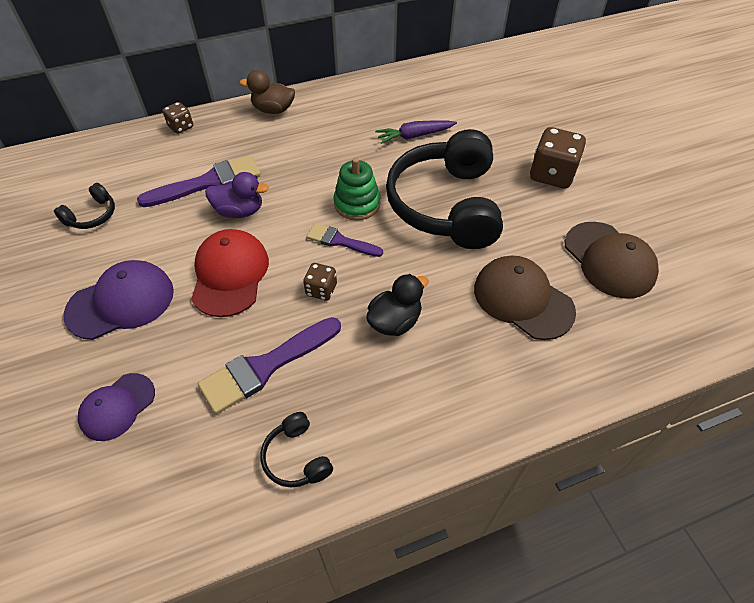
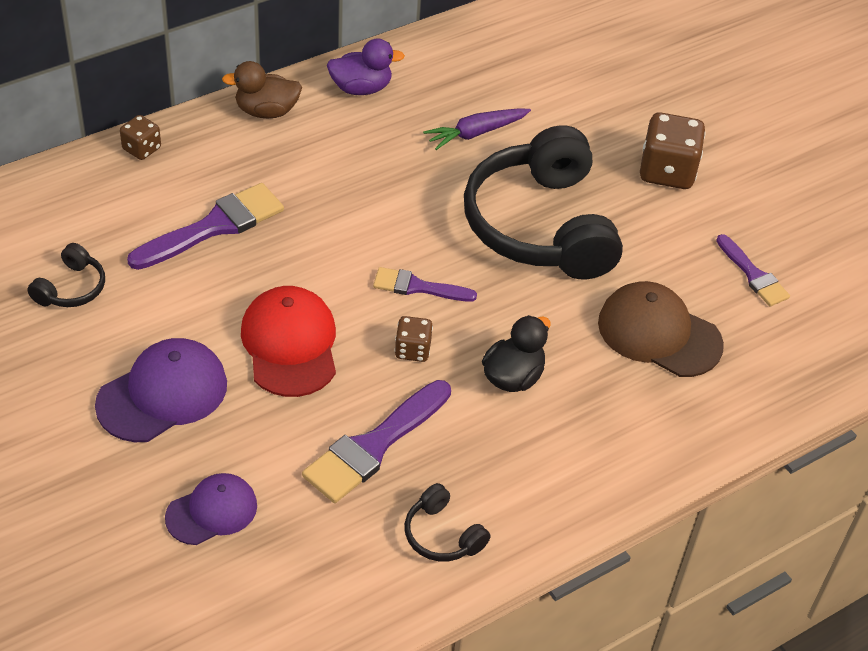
camera: 15 degrees left, 5 degrees down
purple cap [78,373,155,441] -> purple cap turned 150 degrees counterclockwise [165,473,257,545]
purple duck [205,172,269,218] -> purple duck moved to [327,38,405,95]
green stacking toy [334,158,380,220] -> none
brown cap [565,222,659,299] -> purple brush [716,234,790,306]

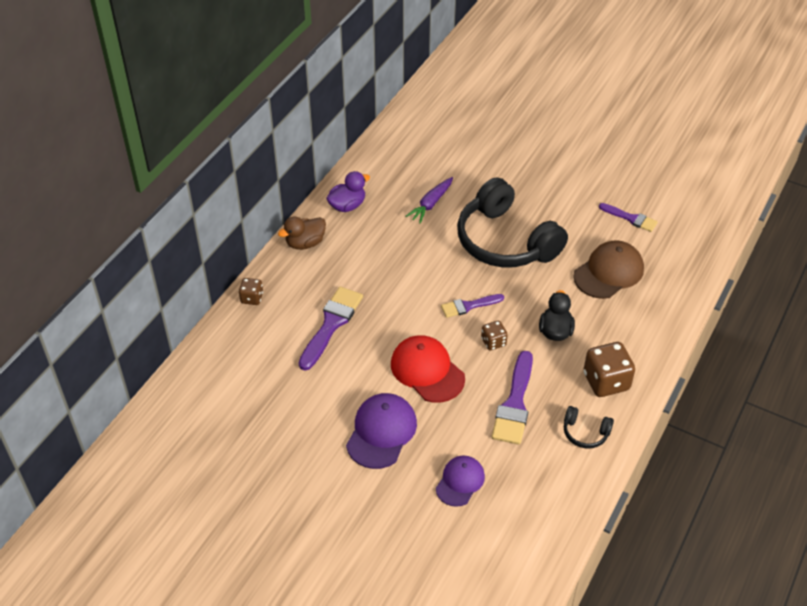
camera: 25 degrees left, 0 degrees up
black headphones [27,243,105,307] -> none
brown cap [598,281,724,377] -> brown cap turned 135 degrees clockwise [573,240,644,299]
brown dice [640,112,706,189] -> brown dice moved to [584,342,635,397]

